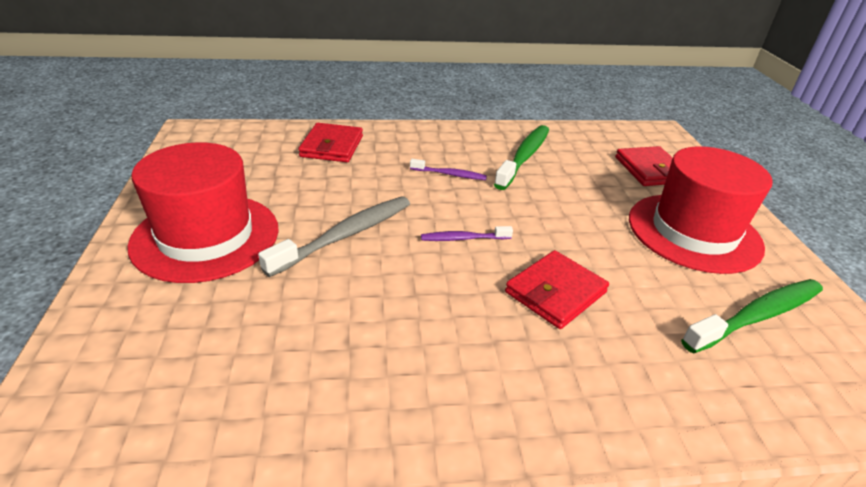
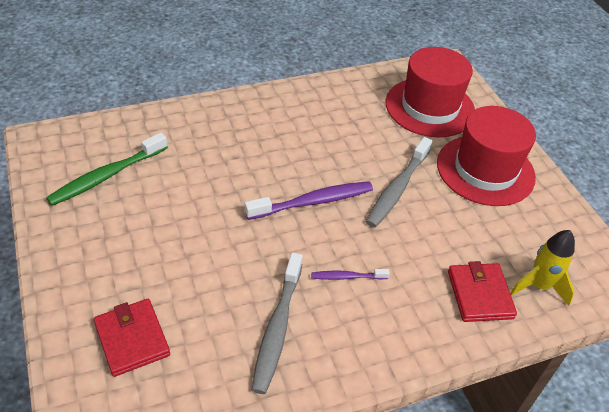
camera: 165 degrees right, 10 degrees up
purple toothbrush [421,226,513,241] -> purple toothbrush [245,181,373,220], size x1.88
green toothbrush [494,125,549,190] -> grey toothbrush [252,252,303,394]
red wallet [505,250,609,329] -> none
red hat [629,146,772,274] -> red hat moved to [386,47,475,137]
none -> yellow rocket [510,230,575,306]

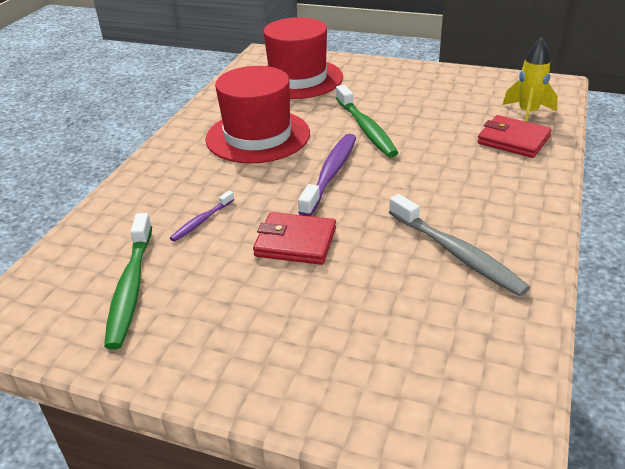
camera: 45 degrees left, 10 degrees down
red wallet [94,299,170,377] -> red wallet moved to [253,212,336,265]
purple toothbrush [311,269,390,280] -> purple toothbrush moved to [170,191,234,242]
grey toothbrush [366,137,432,227] -> green toothbrush [336,85,398,157]
red hat [437,106,536,206] -> red hat moved to [205,66,310,163]

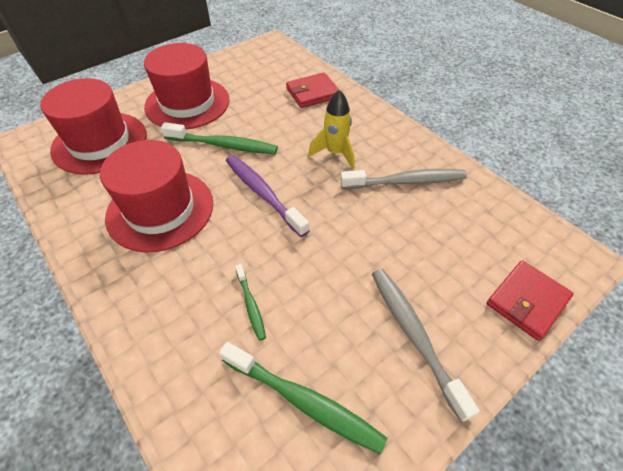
camera: 60 degrees left, 15 degrees up
purple toothbrush [170,191,234,242] -> green toothbrush [235,264,266,341]
red wallet [253,212,336,265] -> red wallet moved to [486,260,574,341]
yellow rocket [503,37,558,122] -> yellow rocket moved to [308,90,355,169]
none -> red hat [144,43,230,129]
none -> grey toothbrush [372,269,480,422]

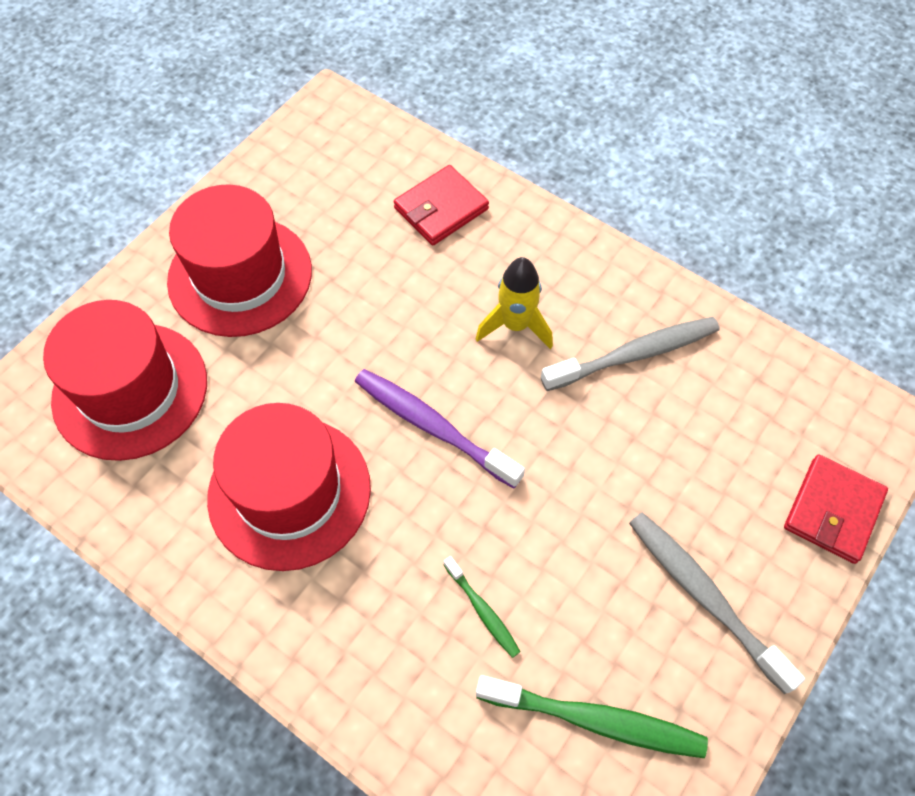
camera: 15 degrees left, 10 degrees up
green toothbrush [161,122,278,154] -> none

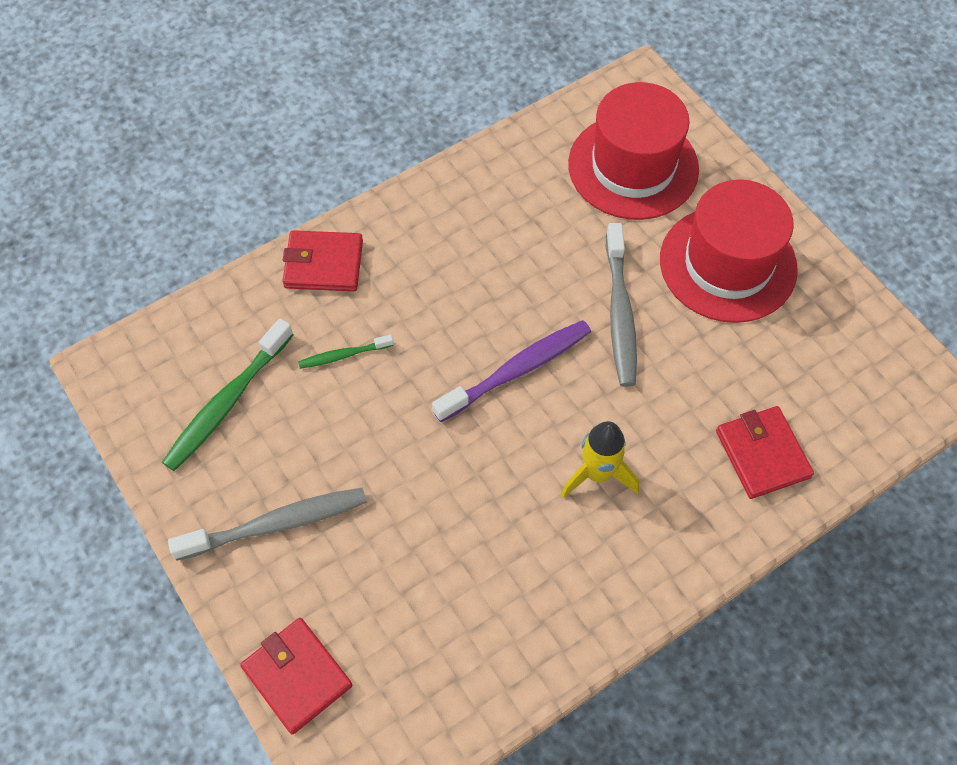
camera: 110 degrees right, 0 degrees up
red hat [207,403,371,571] -> none
grey toothbrush [541,317,719,391] -> grey toothbrush moved to [606,223,637,387]
none -> red wallet [282,230,363,291]

